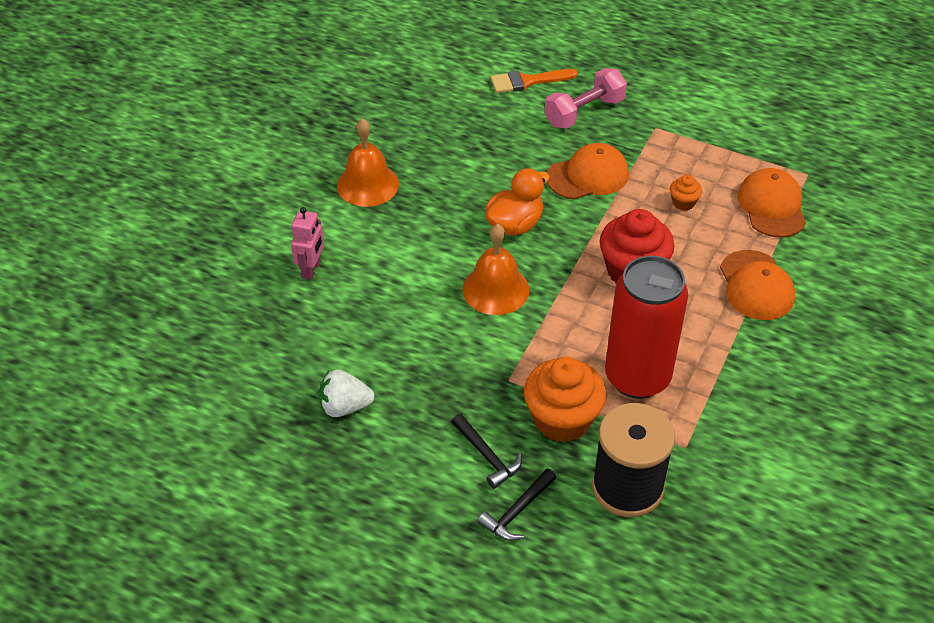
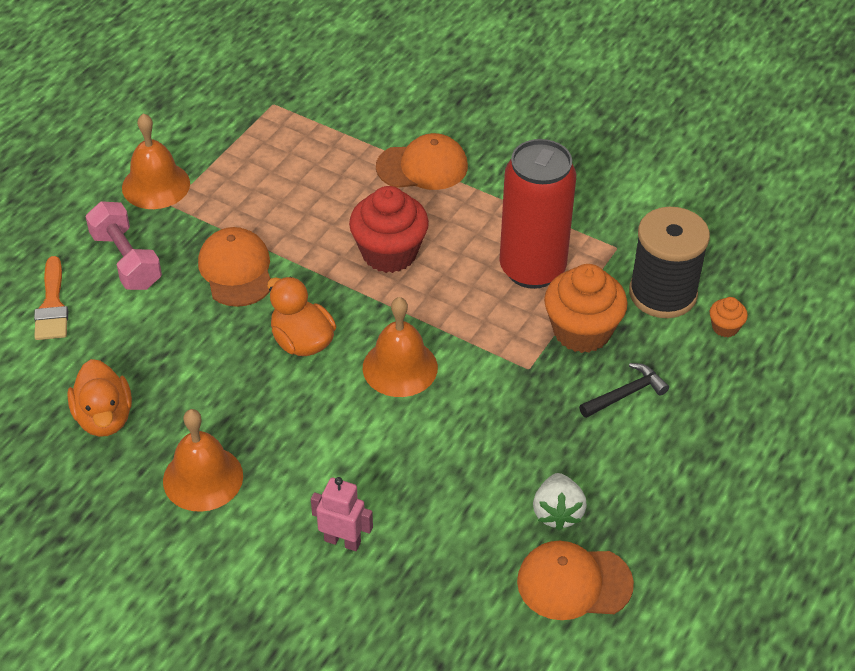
camera: 85 degrees left, 0 degrees up
black hammer [478,469,556,541] -> none
orange cupcake [670,175,702,211] -> orange cupcake moved to [710,297,748,337]
orange cap [738,168,806,238] -> orange cap moved to [517,541,634,620]
none -> orange duck [67,359,132,437]
none -> orange bell [122,113,190,209]

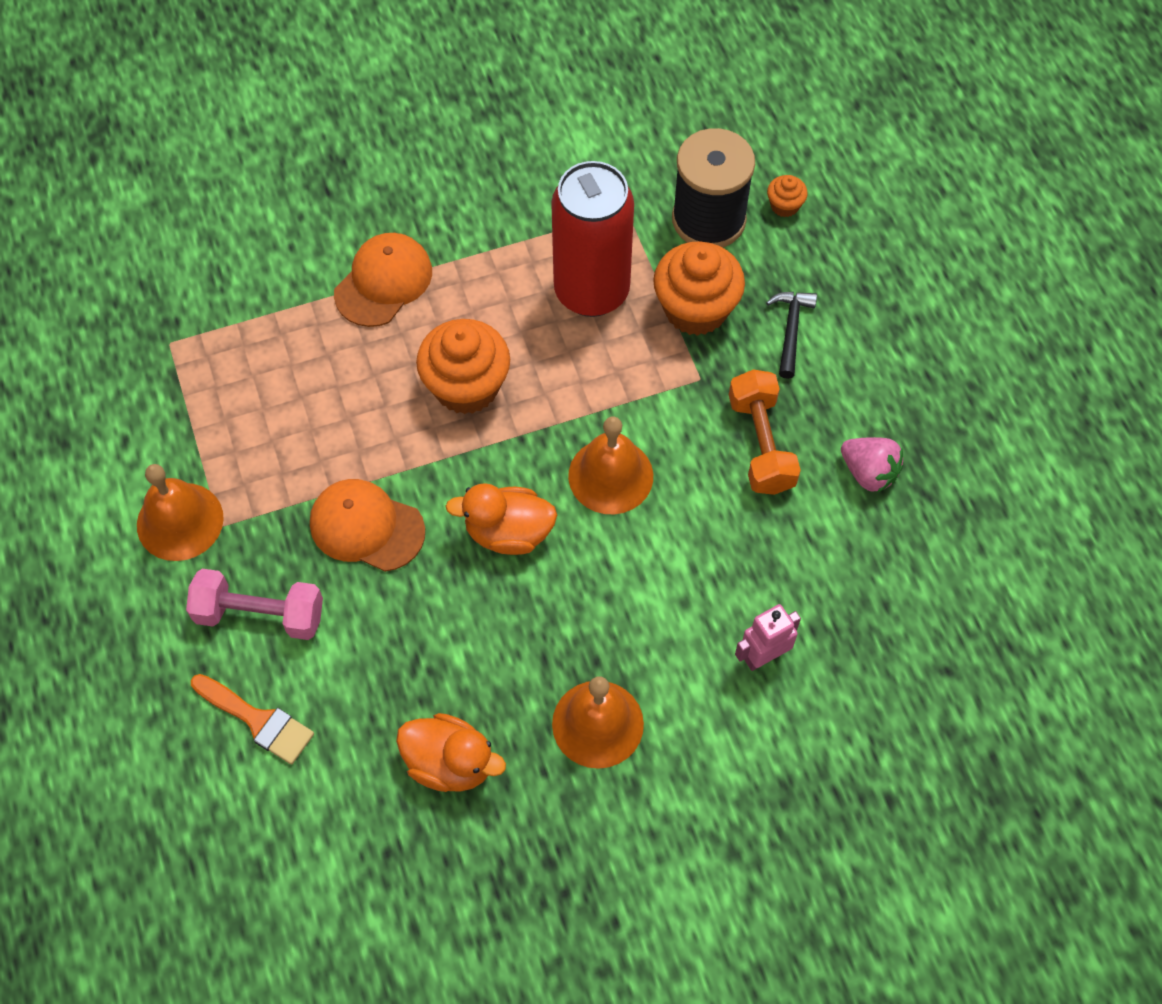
camera: 50 degrees left, 15 degrees up
red cupcake [349,186,429,273] -> orange cupcake [416,319,510,414]
orange cap [517,541,634,620] -> none
white strawberry [533,473,587,530] -> pink strawberry [841,437,904,493]
none -> orange dumbbell [729,369,801,495]

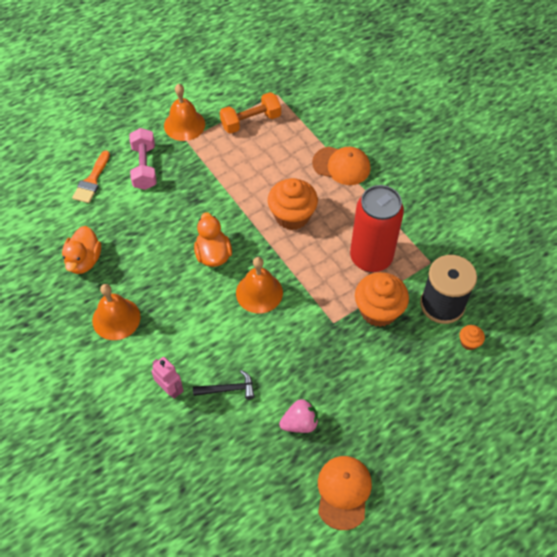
camera: 75 degrees right, 5 degrees down
orange cap [310,479,425,572] -> orange cap moved to [318,456,372,530]
orange dumbbell [729,369,801,495] -> orange dumbbell moved to [220,92,281,134]
black hammer [766,292,817,379] -> black hammer moved to [193,370,255,399]
pink strawberry [841,437,904,493] -> pink strawberry turned 135 degrees counterclockwise [279,399,318,433]

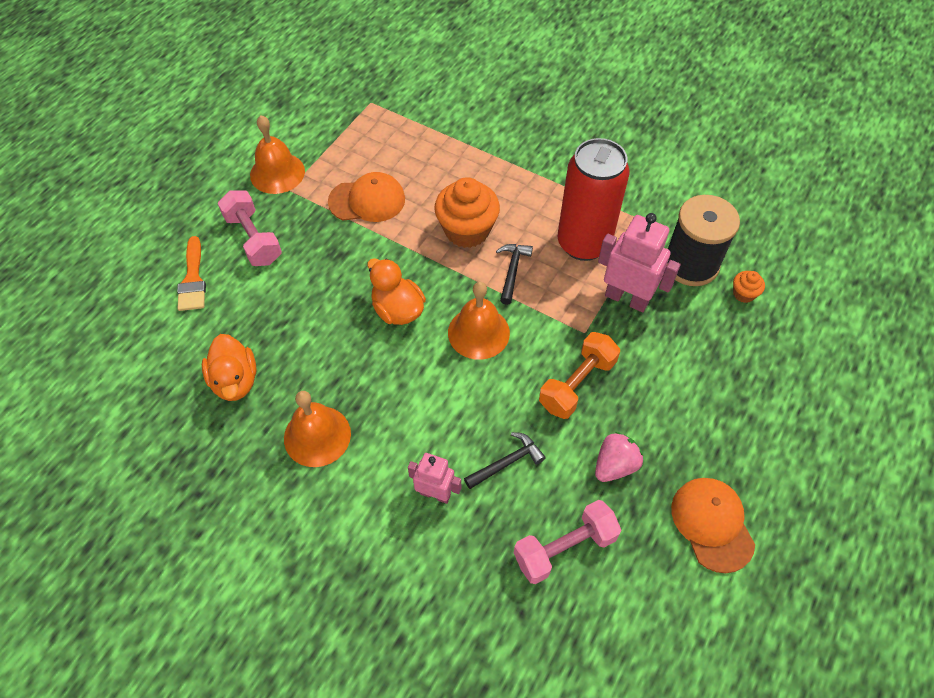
camera: 25 degrees left, 0 degrees up
orange dumbbell [220,92,281,134] -> orange dumbbell moved to [539,332,620,419]
orange cap [312,147,371,185] -> orange cap moved to [328,172,405,222]
orange cupcake [355,272,409,327] -> pink robot [598,213,681,312]
none -> black hammer [496,244,533,305]
none -> pink dumbbell [514,500,621,584]

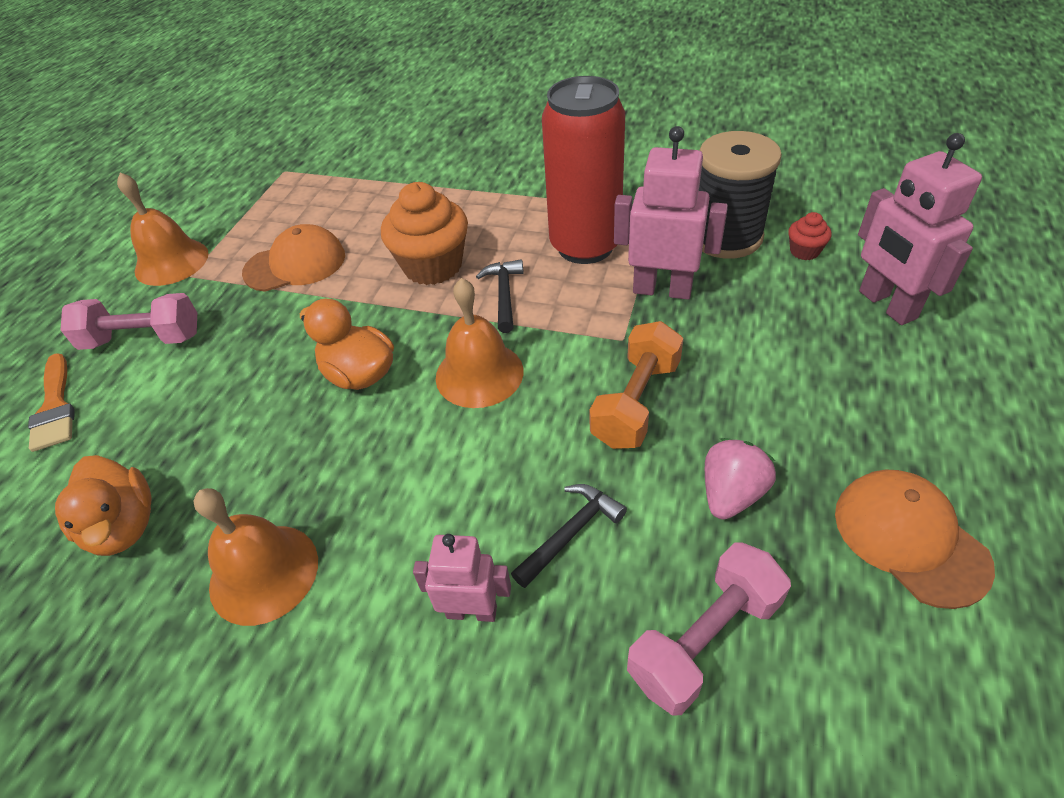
camera: 10 degrees left, 10 degrees down
pink dumbbell [218,190,282,266] -> pink dumbbell turned 45 degrees counterclockwise [61,293,197,350]
orange cupcake [733,271,765,303] -> red cupcake [788,212,832,260]
none -> pink robot [858,133,982,325]

